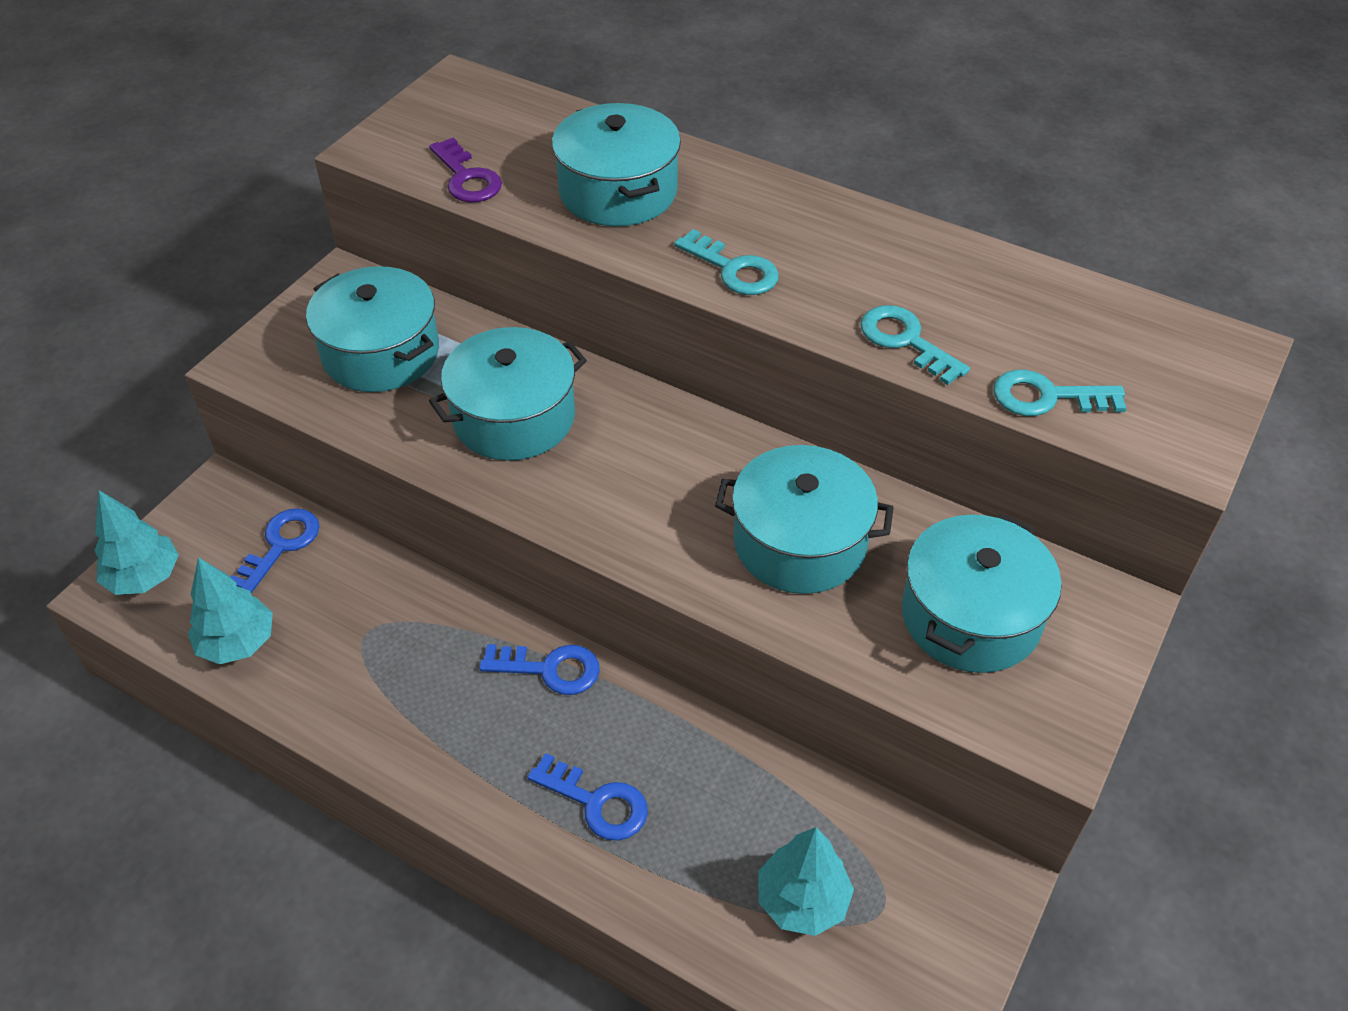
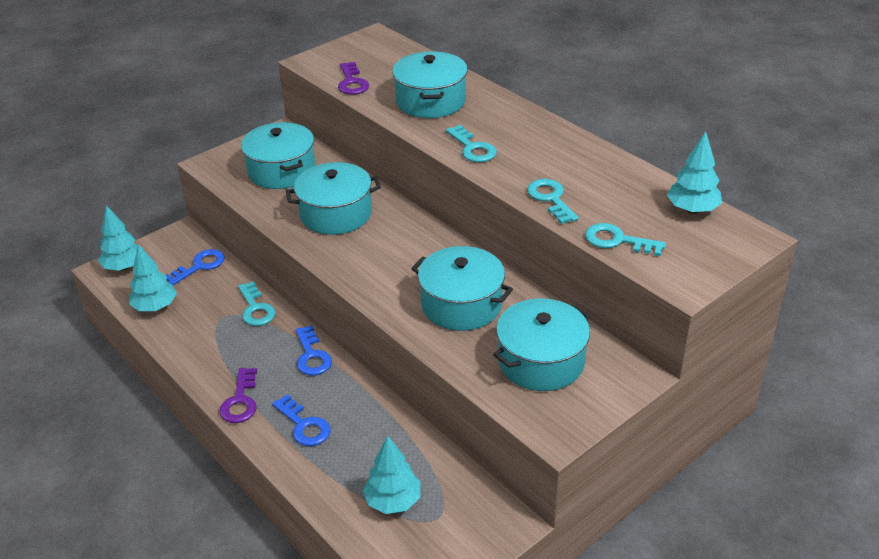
camera: 20 degrees right, 10 degrees down
blue key [479,644,600,695] -> blue key turned 45 degrees clockwise [295,325,332,376]
none -> purple key [219,368,257,423]
none -> turquoise key [238,281,276,326]
none -> turquoise tree [667,131,722,214]

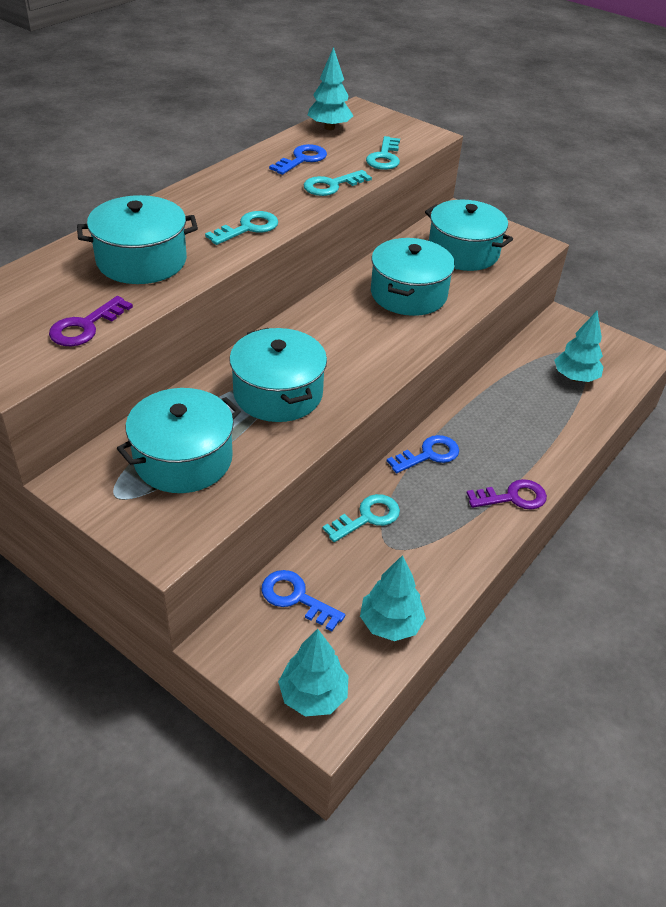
camera: 105 degrees left, 5 degrees up
blue key [272,394,331,446] -> blue key moved to [269,144,327,175]
purple key [338,62,369,95] -> purple key turned 150 degrees clockwise [49,296,133,346]

